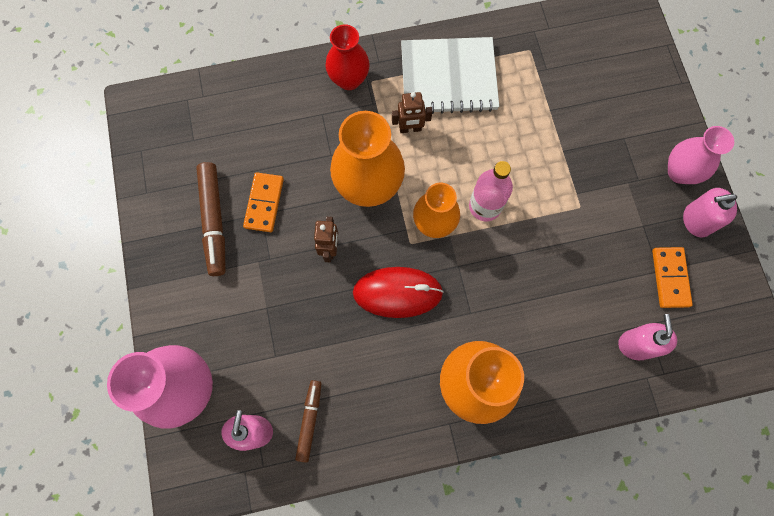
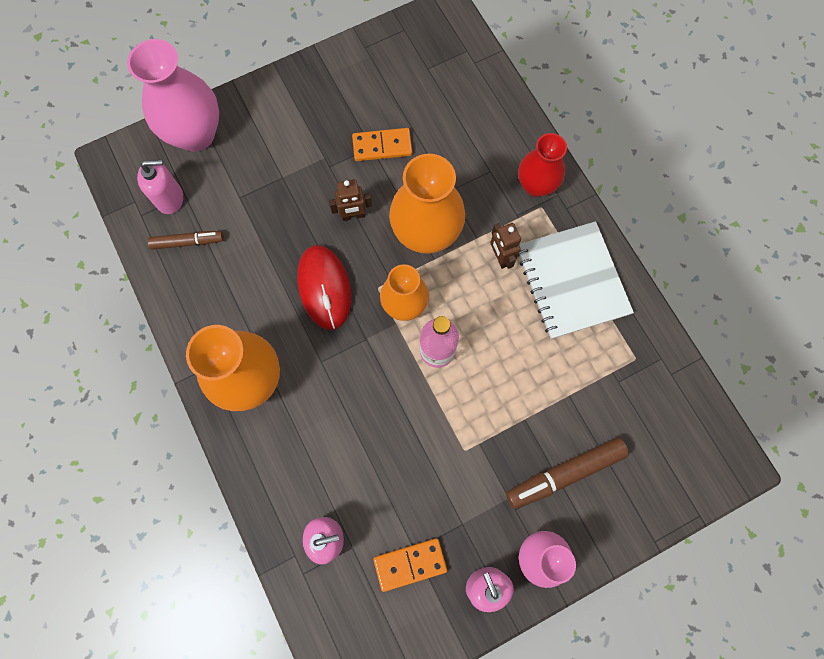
camera: 75 degrees right, 0 degrees up
brown marker [196,162,226,276] -> brown marker moved to [506,437,629,509]

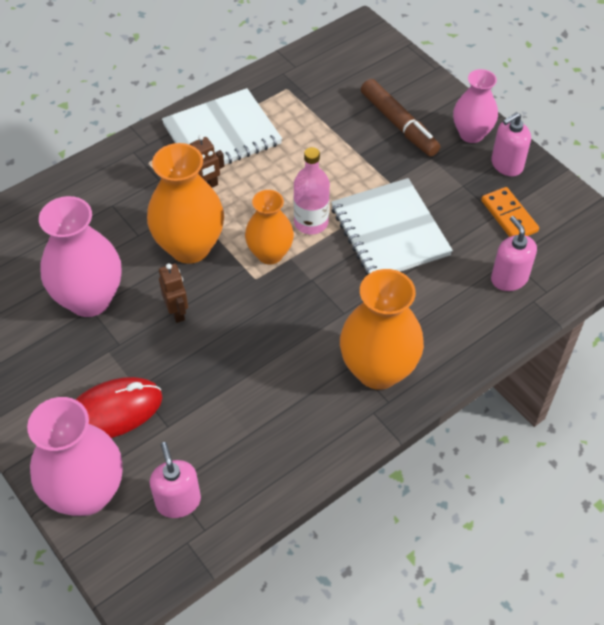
camera: 100 degrees left, 20 degrees down
brown marker [147,231,224,250] -> none
red mouse [297,245,351,330] -> red mouse moved to [75,377,162,438]
orange domino [352,128,412,161] -> pink vase [39,196,121,317]
red vase [519,133,567,197] -> none
none -> white notebook [331,178,453,275]

